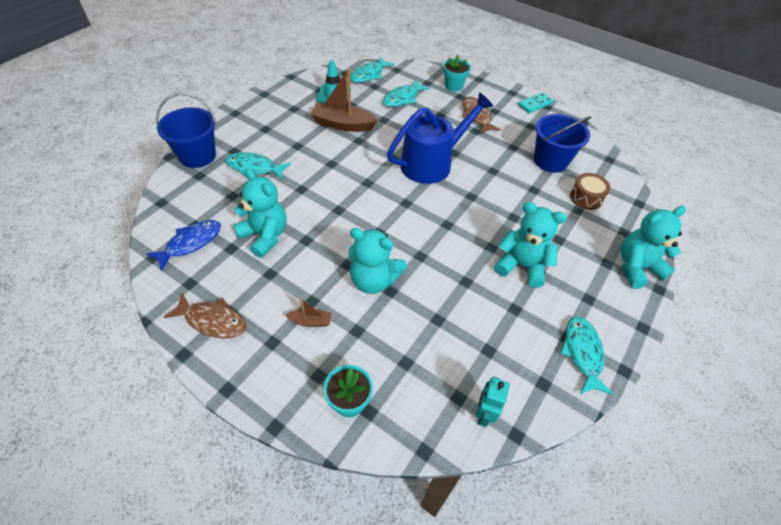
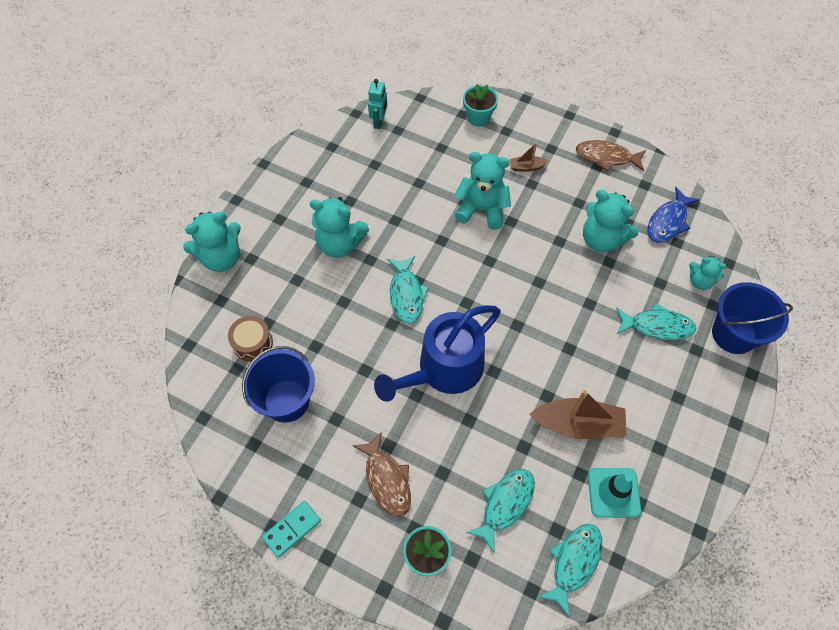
camera: 175 degrees right, 10 degrees up
turquoise fish [560,316,613,395] -> turquoise fish moved to [387,256,429,324]
none -> turquoise teddy bear [689,256,727,290]

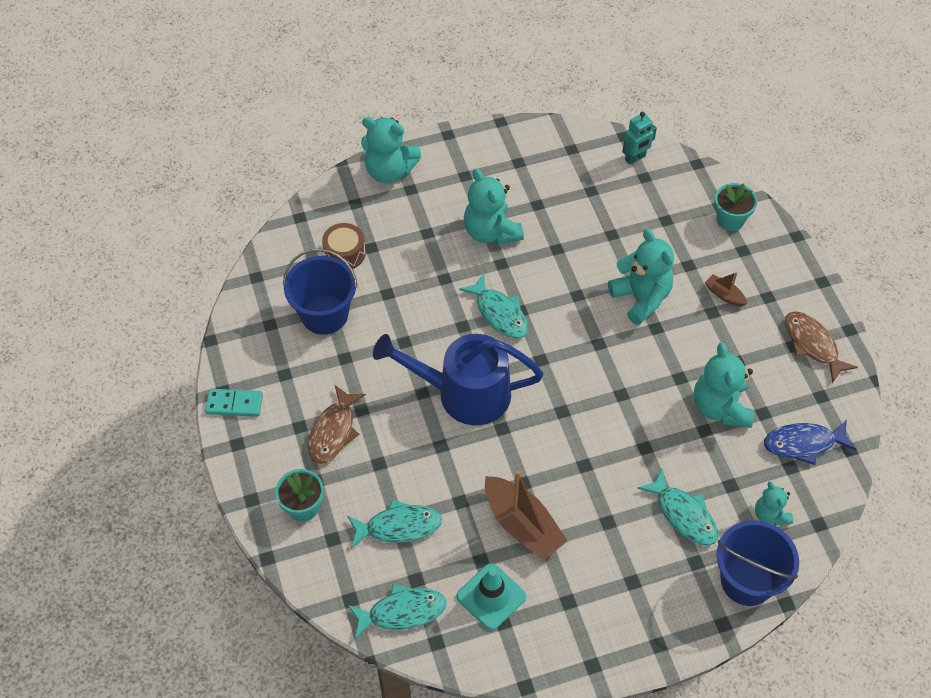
camera: 45 degrees right, 5 degrees down
turquoise fish [387,256,429,324] -> turquoise fish turned 75 degrees counterclockwise [459,274,528,339]

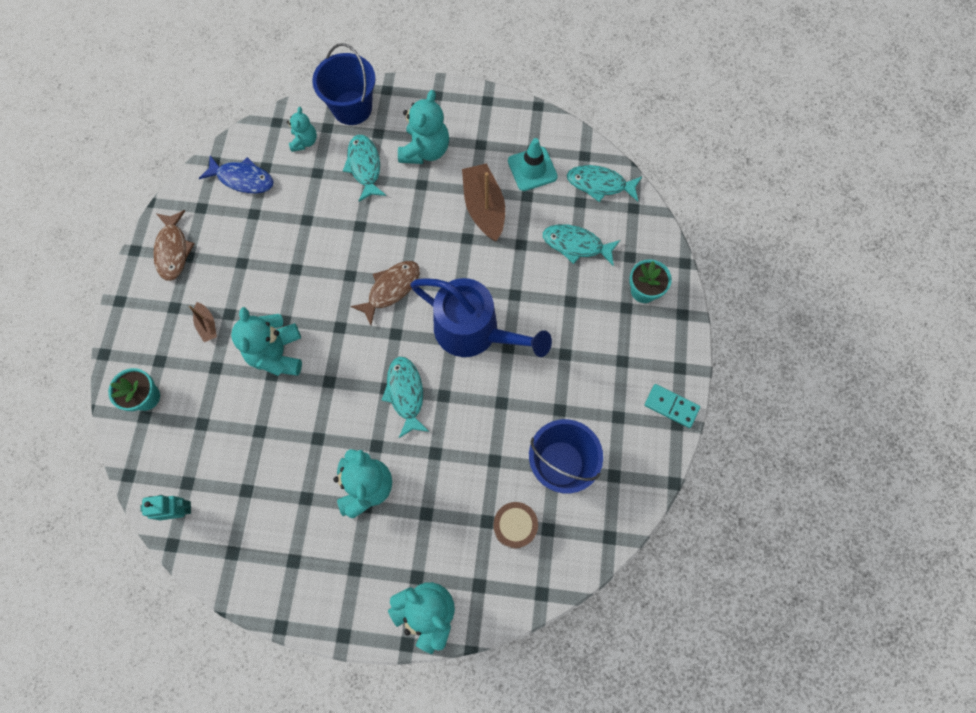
camera: 155 degrees left, 15 degrees up
brown fish [308,385,366,464] -> brown fish moved to [350,261,420,325]
turquoise teddy bear [694,343,754,428] -> turquoise teddy bear moved to [398,90,449,164]

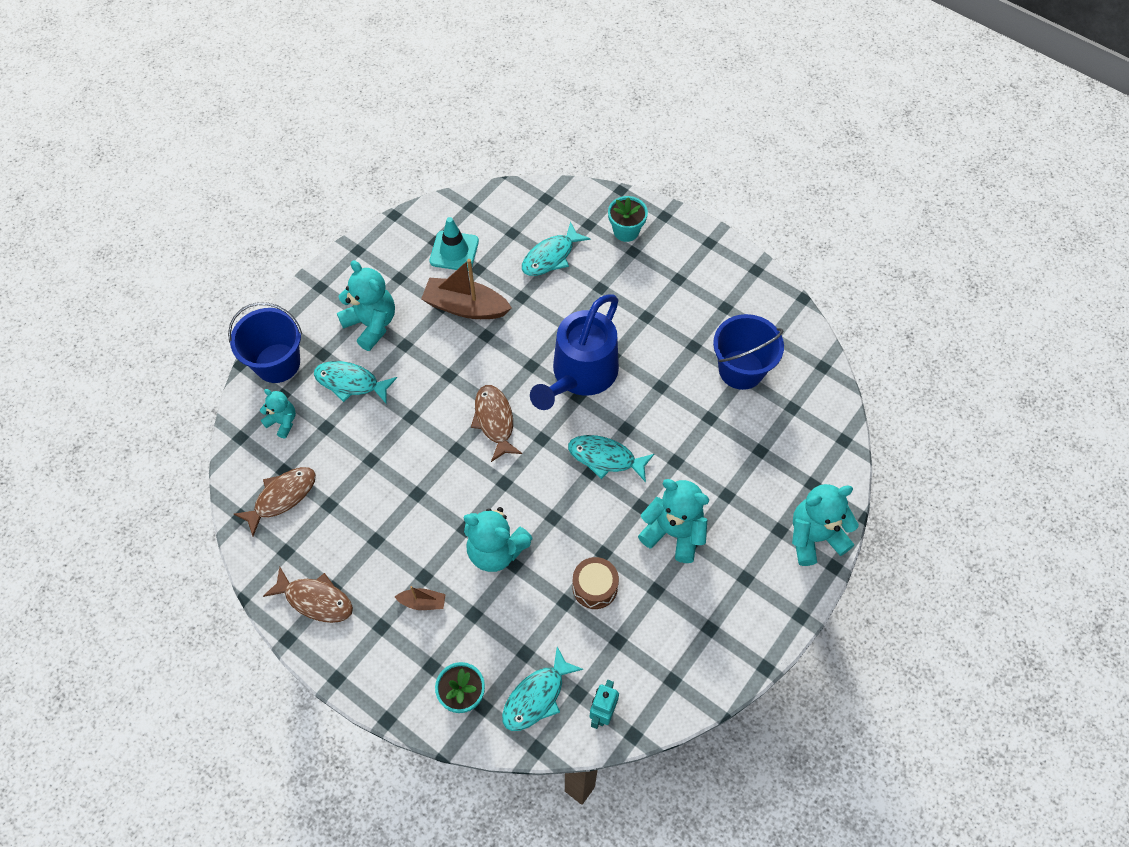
camera: 60 degrees left, 10 degrees down
blue fish [199,156,274,194] -> brown fish [234,467,316,537]
blue watering can [410,278,552,357] -> blue watering can turned 150 degrees clockwise [530,294,619,410]
brown drum [493,502,538,549] -> brown drum moved to [572,557,619,609]
turquoise fish [567,165,642,202] -> turquoise fish moved to [502,647,583,731]
turquoise domino [645,384,700,428] -> none

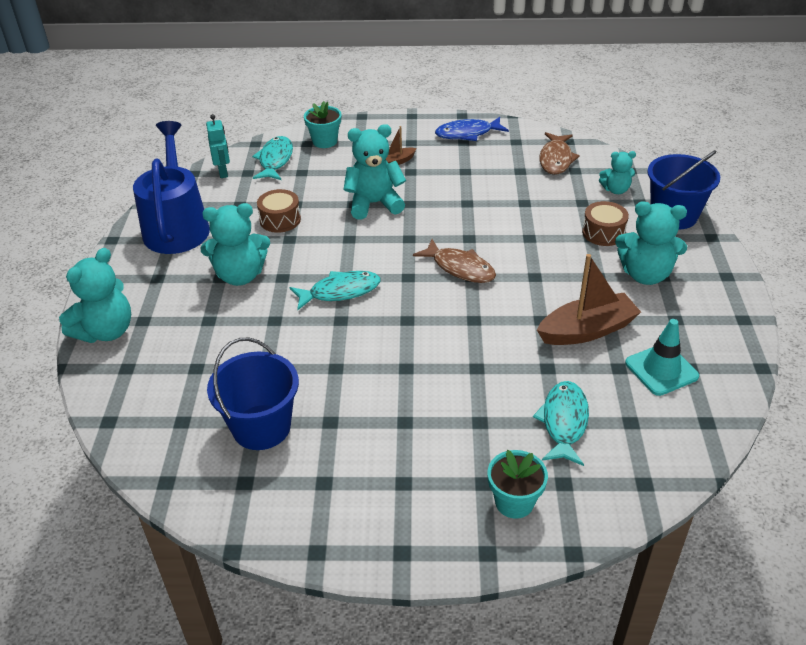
camera: 145 degrees right, 20 degrees down
brown fish [263,566,353,623] -> blue fish [435,117,509,141]
turquoise fish [314,361,397,403] -> brown drum [582,201,629,246]
blue watering can [530,294,619,410] -> blue watering can moved to [133,121,210,254]

